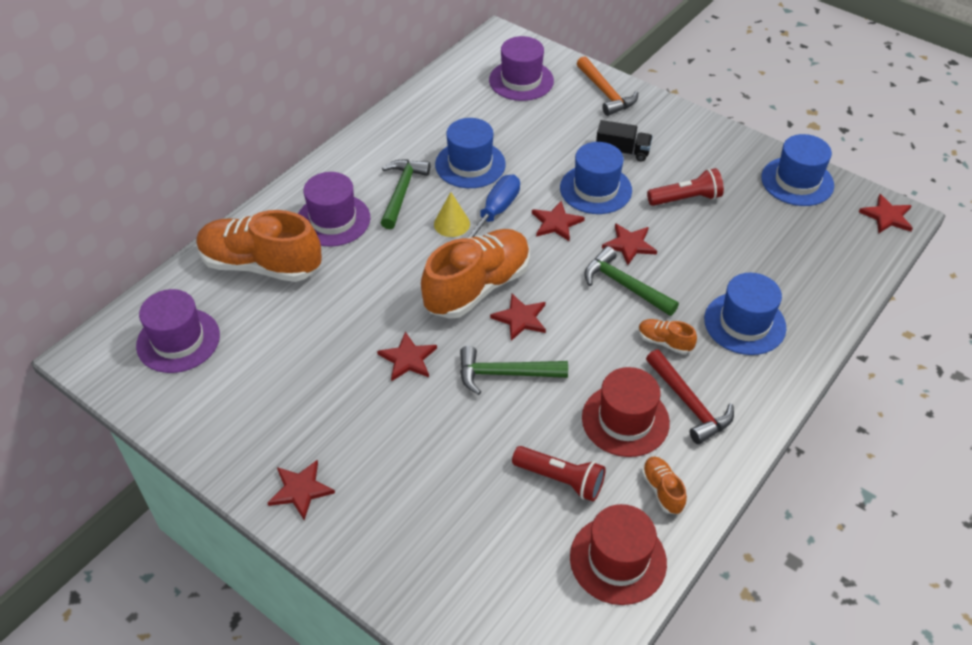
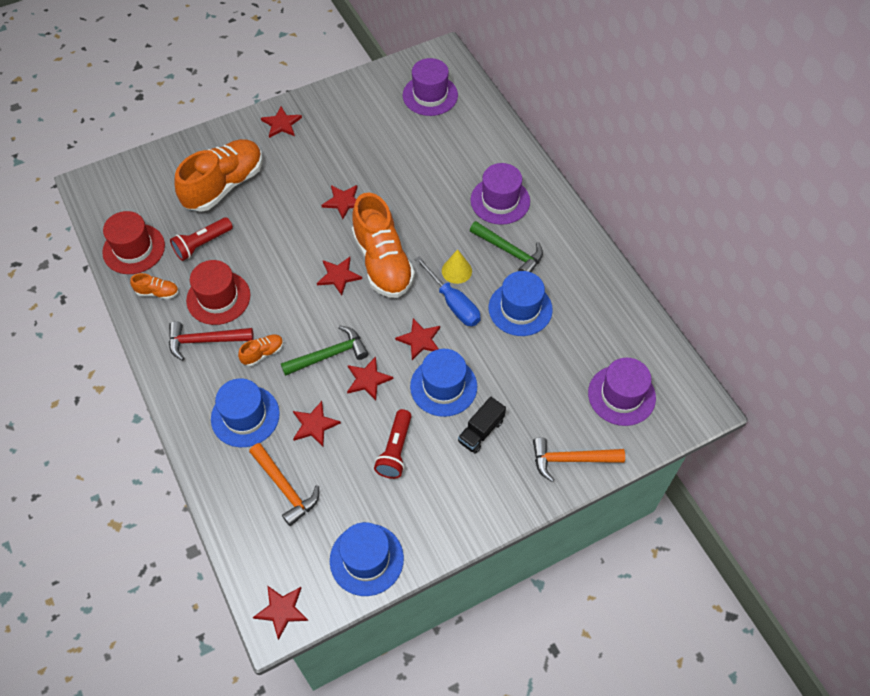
camera: 115 degrees right, 10 degrees up
orange shoe [196,210,322,282] -> orange shoe moved to [174,139,262,212]
green hammer [460,346,568,395] -> none
none -> orange hammer [249,443,319,526]
none -> red star [293,401,341,447]

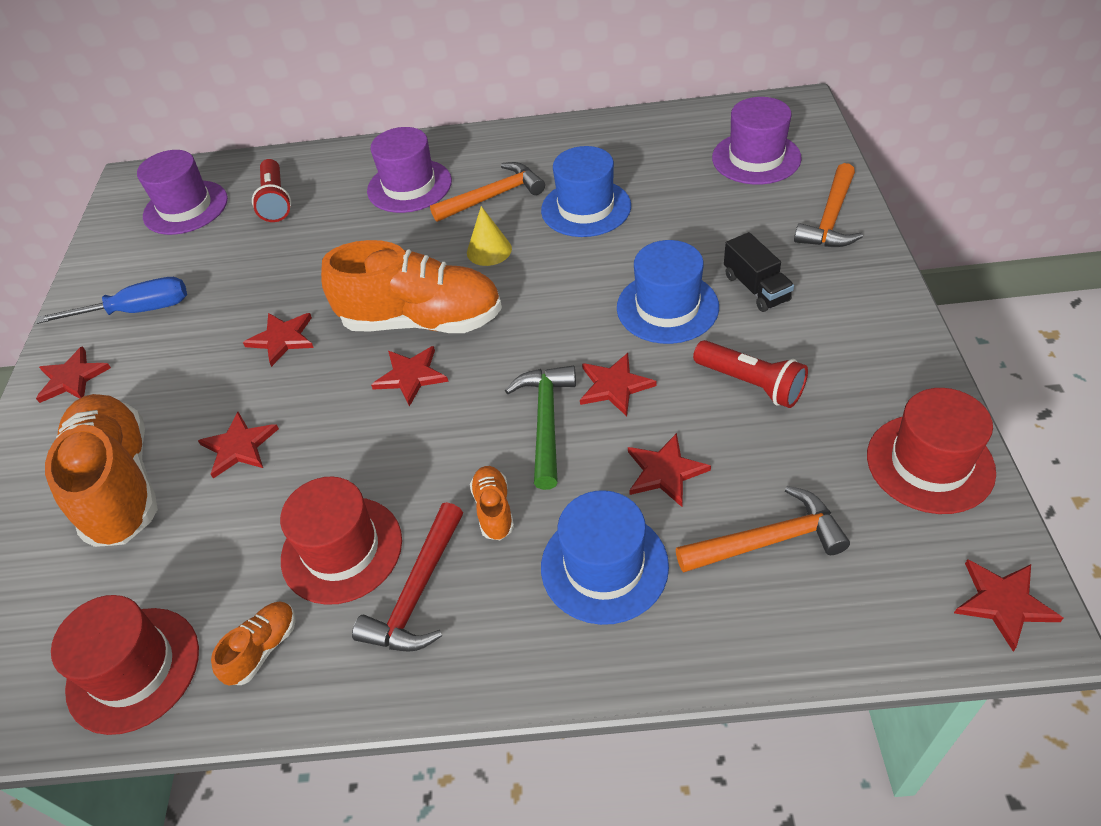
camera: 60 degrees left, 10 degrees down
red flashlight [170,217,233,261] -> red flashlight moved to [252,159,291,222]
blue hat [330,522,404,596] -> red hat [867,388,996,514]
red star [395,318,440,360] -> red star moved to [198,412,279,479]
blue screwdriver [415,256,481,326] -> blue screwdriver moved to [36,277,187,324]
green hammer [470,221,543,272] -> orange hammer [430,162,545,222]

